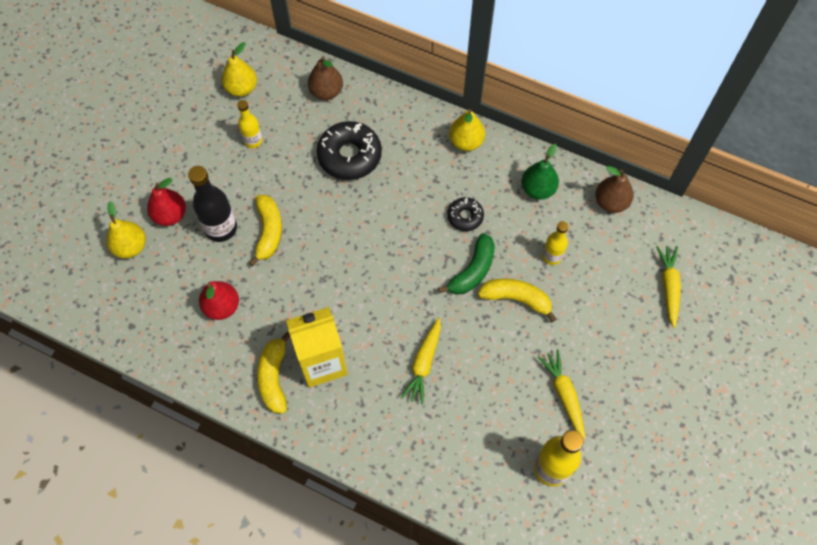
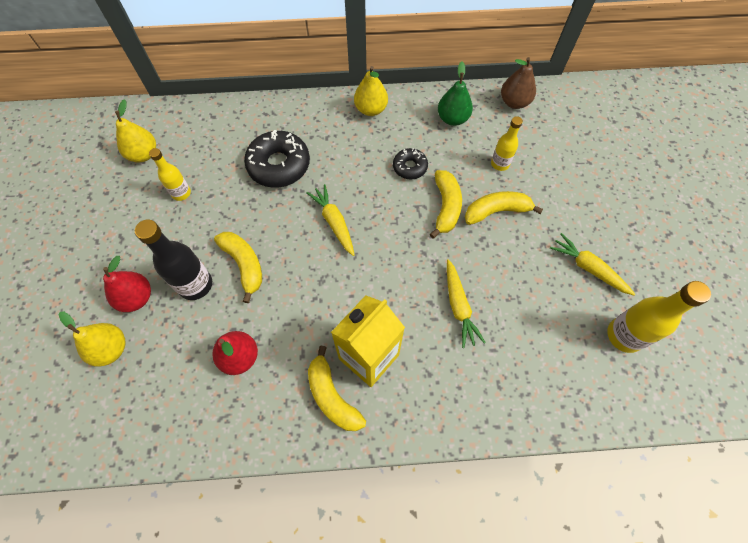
camera: 30 degrees left, 0 degrees up
brown pear [308,56,343,100] -> none
green banana [438,233,495,295] -> yellow banana [430,170,462,239]
yellow carrot [656,246,681,328] -> yellow carrot moved to [306,184,354,256]

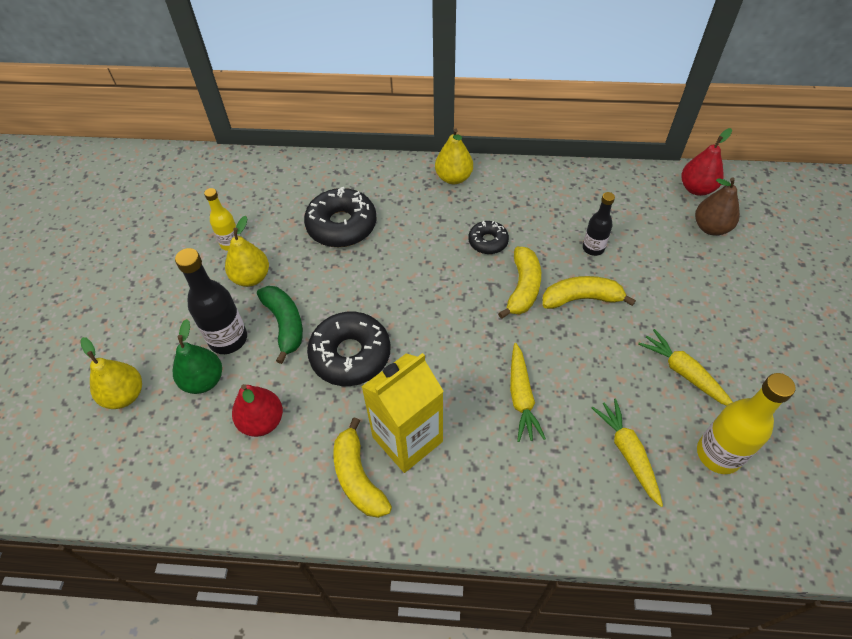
camera: 10 degrees right, 10 degrees down
red pear [103,256,151,312] -> red pear moved to [681,128,732,196]
yellow pear [115,99,156,162] -> yellow pear moved to [225,216,269,287]
yellow banana [214,232,262,303] -> green banana [257,286,303,364]
yellow carrot [306,184,354,256] -> yellow carrot moved to [592,398,663,507]
green pear [438,61,473,126] -> green pear moved to [173,319,222,394]
yellow bottle [491,116,523,171] -> black bottle [583,192,615,256]
brown pear [501,57,536,109] -> brown pear moved to [695,177,740,235]
none -> black donut [307,312,391,386]

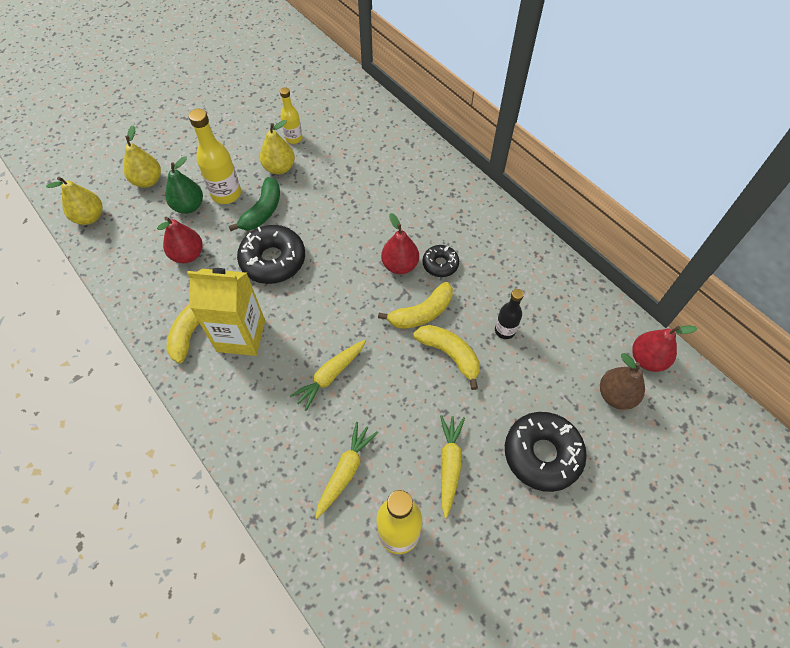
camera: 45 degrees right, 5 degrees up
black bottle [175,248,247,354] -> yellow bottle [189,109,241,204]
black donut [304,187,377,247] -> black donut moved to [505,412,587,492]
yellow pear [435,128,473,184] -> yellow pear moved to [46,177,103,225]
none -> red pear [381,213,419,274]

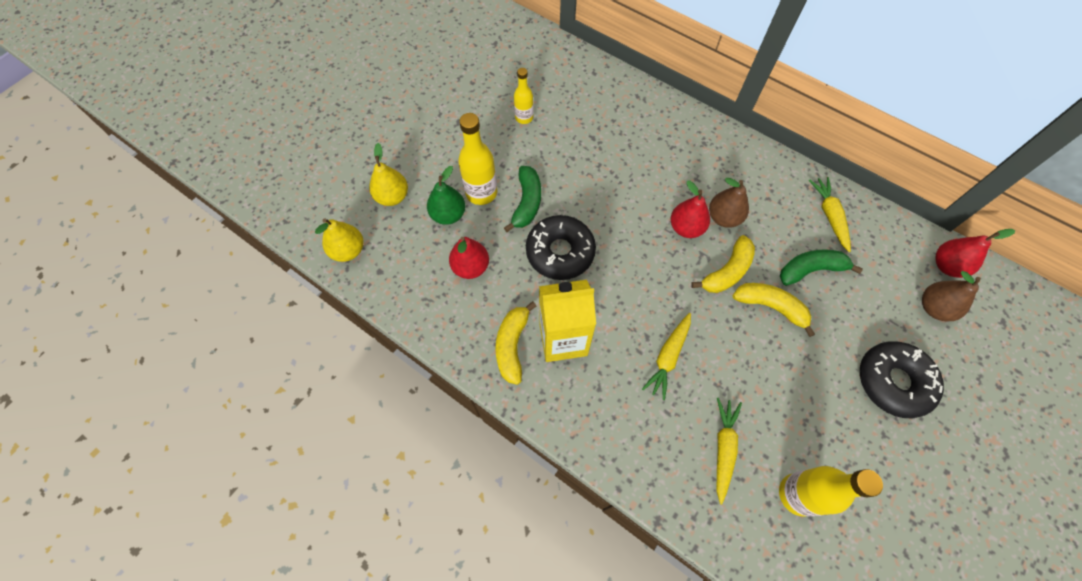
camera: 15 degrees left, 5 degrees up
yellow pear [260,120,295,175] -> none
black donut [422,245,459,277] -> brown pear [709,178,749,228]
yellow carrot [440,415,465,518] -> yellow carrot moved to [809,177,851,252]
black bottle [495,289,524,339] -> green banana [780,249,863,286]

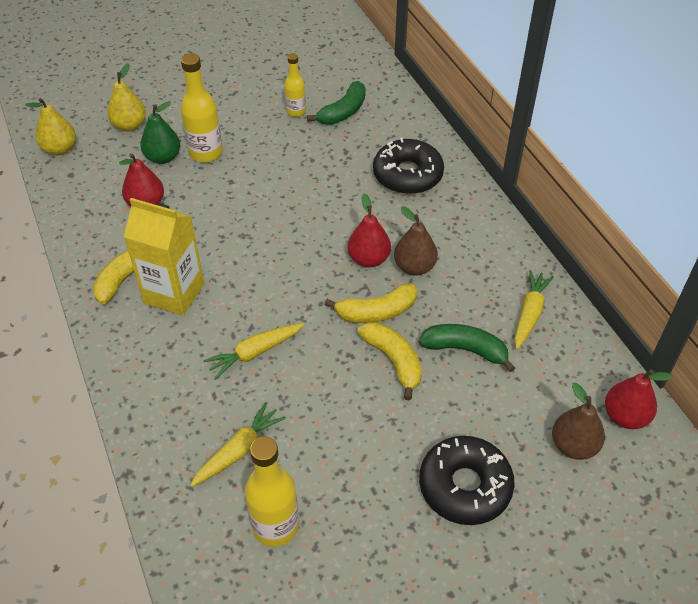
camera: 30 degrees right, 15 degrees down
green banana [504,166,541,232] -> green banana moved to [307,81,366,125]
black donut [526,215,596,280] -> black donut moved to [373,138,444,194]

